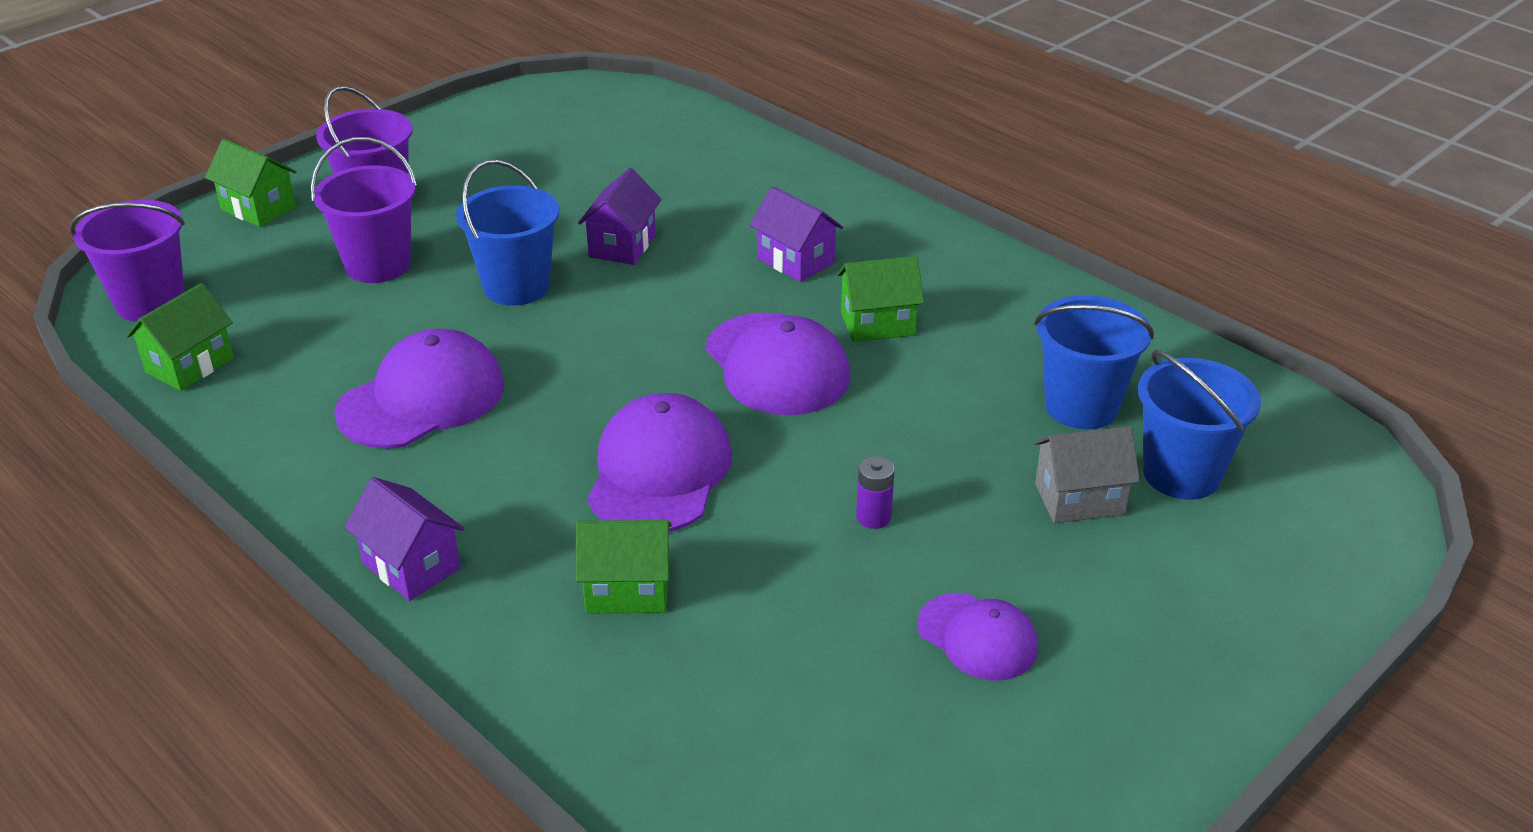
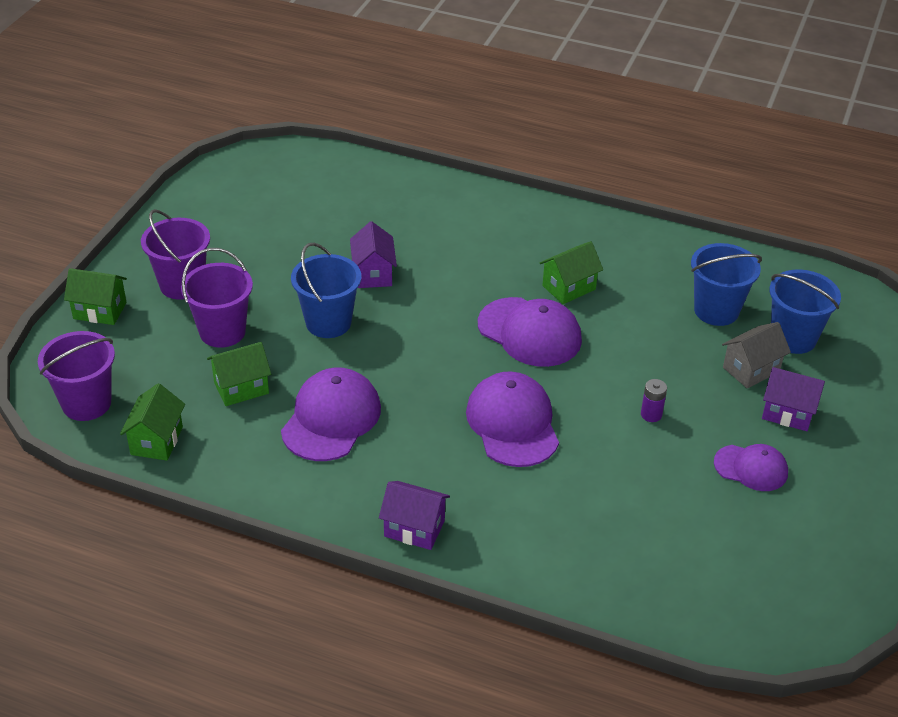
camera: 25 degrees left, 5 degrees up
green house [576,520,672,613] -> green house moved to [207,342,271,406]
purple house [750,186,843,282] -> purple house moved to [762,367,825,431]

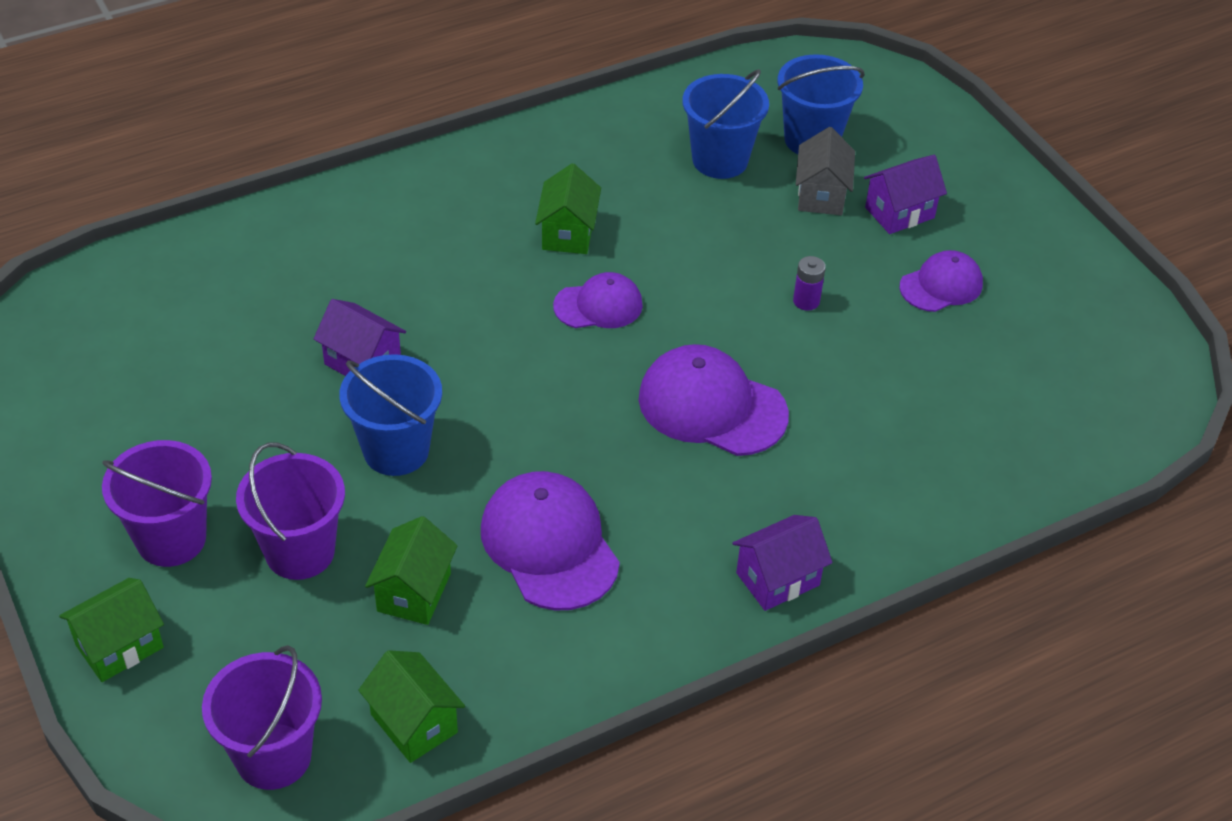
camera: 50 degrees left, 5 degrees up
purple cap [478,297,582,367] -> purple cap [553,272,643,328], size x0.61

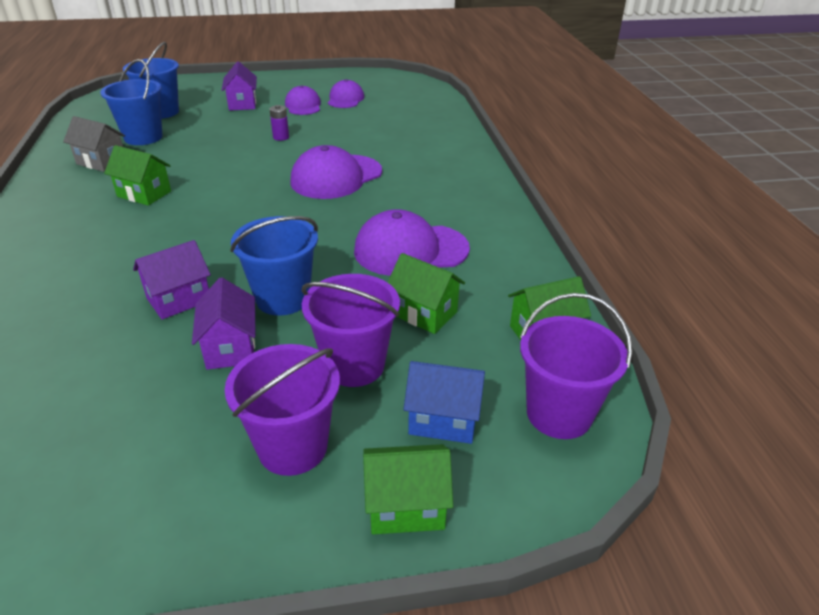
camera: 70 degrees left, 10 degrees down
green house [59,578,164,682] -> green house turned 75 degrees counterclockwise [363,444,453,534]
purple cap [553,272,643,328] -> purple cap moved to [328,79,364,108]
purple house [732,515,832,611] -> purple house moved to [192,278,256,370]
grey house [796,127,855,215] -> grey house moved to [63,116,125,172]
none -> blue house [403,361,485,444]

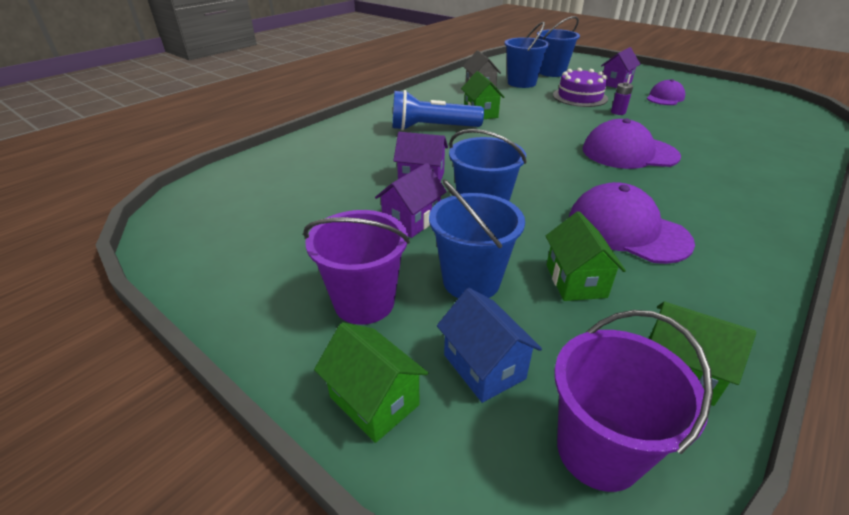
camera: 50 degrees right, 0 degrees up
purple bucket [302,274,400,387] -> blue bucket [429,179,525,298]
purple cap [328,79,364,108] -> none
none -> blue flashlight [392,90,484,131]
none -> purple cake [553,68,608,107]

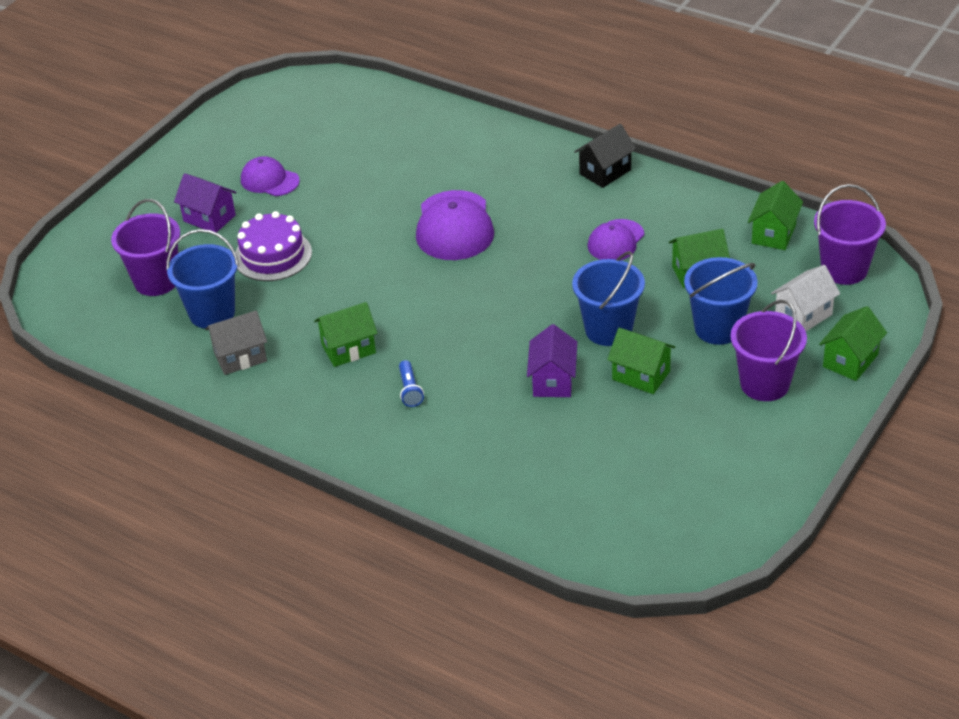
camera: 95 degrees left, 5 degrees up
purple house [375,163,447,238] -> green house [607,328,675,394]
blue flashlight [392,90,484,131] -> blue flashlight [399,360,424,407], size x0.45
blue house [437,288,542,403] -> white house [771,265,840,331]
blue bucket [537,16,580,77] -> purple bucket [111,199,180,296]
purple cap [569,182,695,264] -> purple cap [588,219,644,260], size x0.61
purple battery [611,82,633,115] -> none
none -> black house [574,124,636,188]

